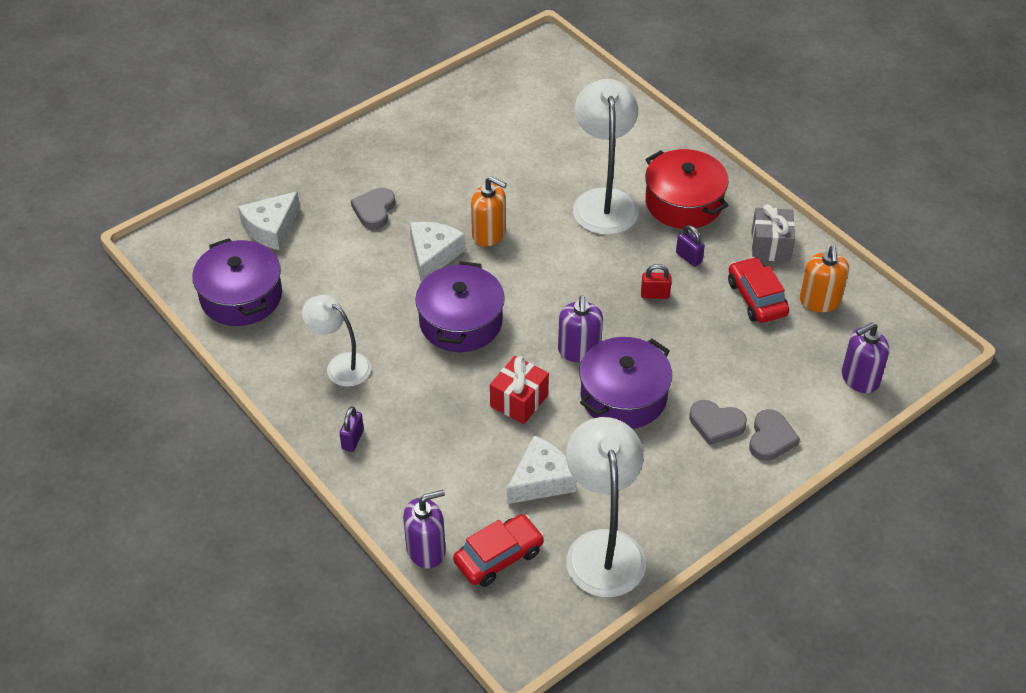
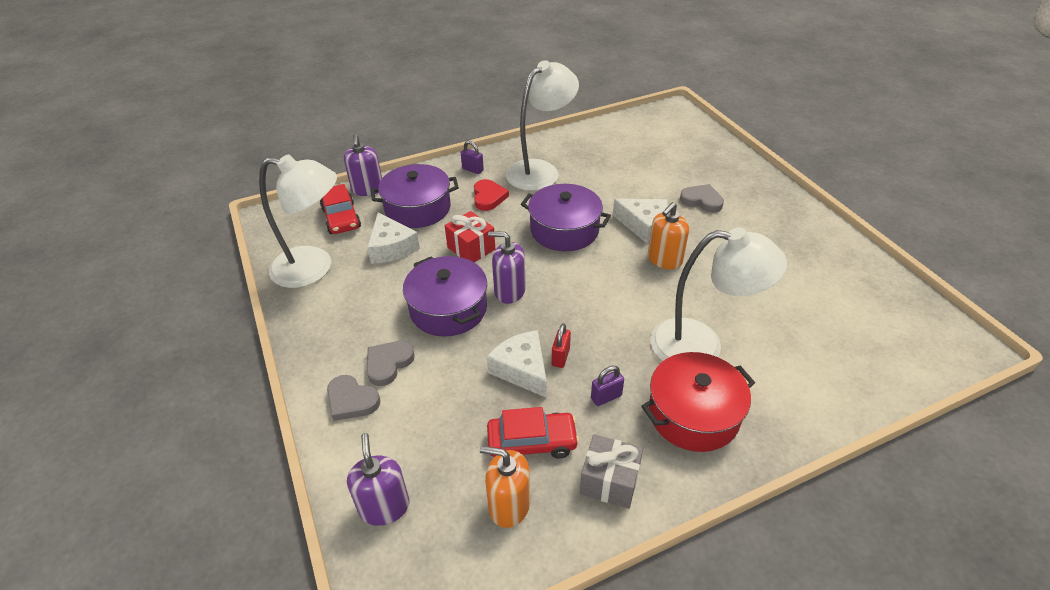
camera: 105 degrees right, 5 degrees down
purple pot [192,238,282,326] -> purple pot moved to [371,164,459,228]
white cheese [238,191,300,250] -> white cheese moved to [487,330,547,398]
white lamp [302,295,371,387] -> white lamp [506,60,579,191], size x1.63
none -> red heart [474,179,509,211]

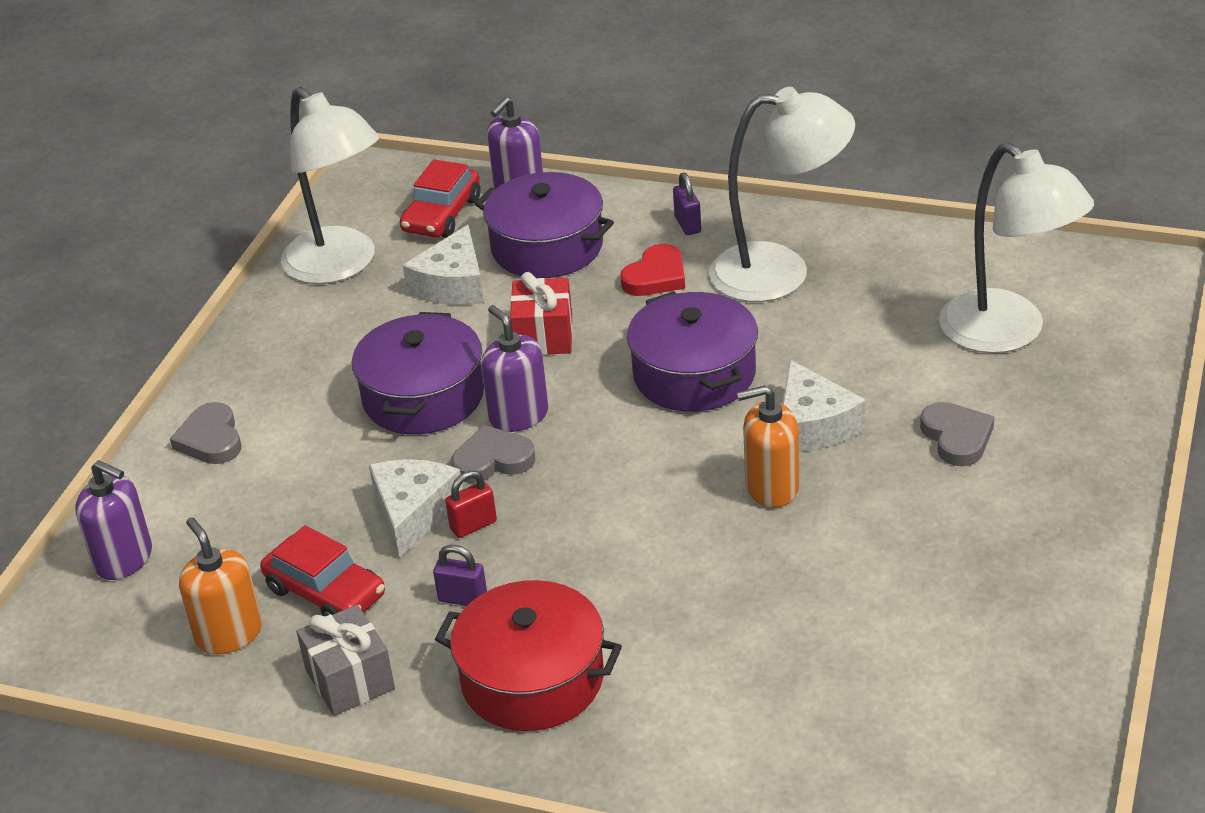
camera: 45 degrees right, 5 degrees down
purple soap dispenser [347,433,409,526] -> purple soap dispenser turned 90 degrees clockwise [75,460,152,580]
grey heart [366,341,415,386] -> grey heart moved to [452,425,535,483]
white lamp [650,227,787,361] -> white lamp moved to [939,143,1094,353]

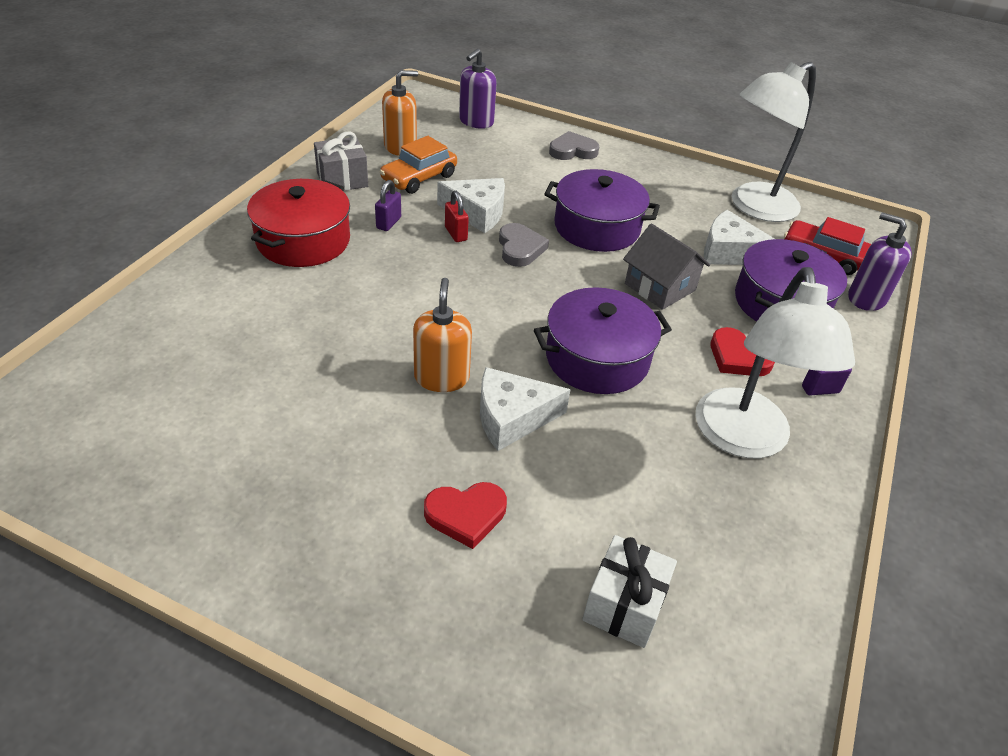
camera: 90 degrees right, 5 degrees up
red car [260,525,385,616] -> orange car [380,136,457,194]
purple soap dispenser [481,305,548,432] -> none
red gift [510,272,573,355] -> grey house [623,223,710,310]
grey heart [920,402,994,466] -> red heart [424,482,507,549]
white lamp [939,143,1094,353] -> white gift [582,535,677,648]

